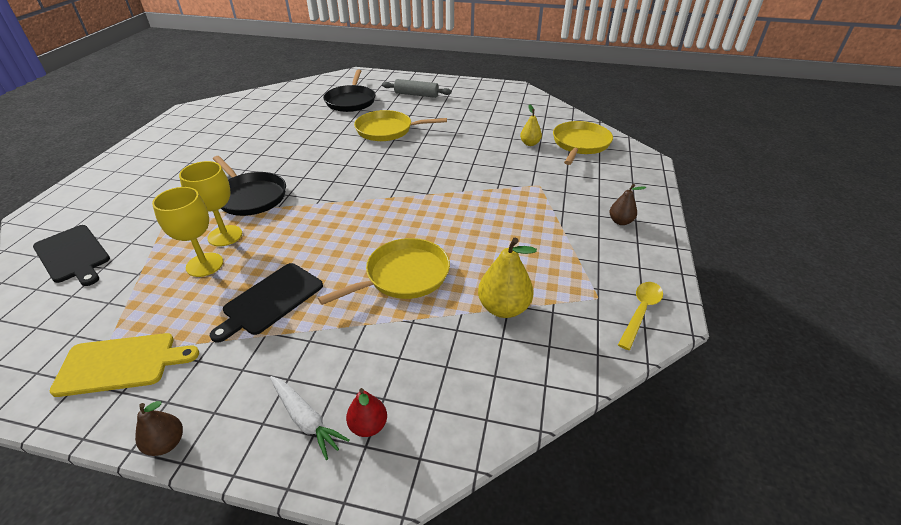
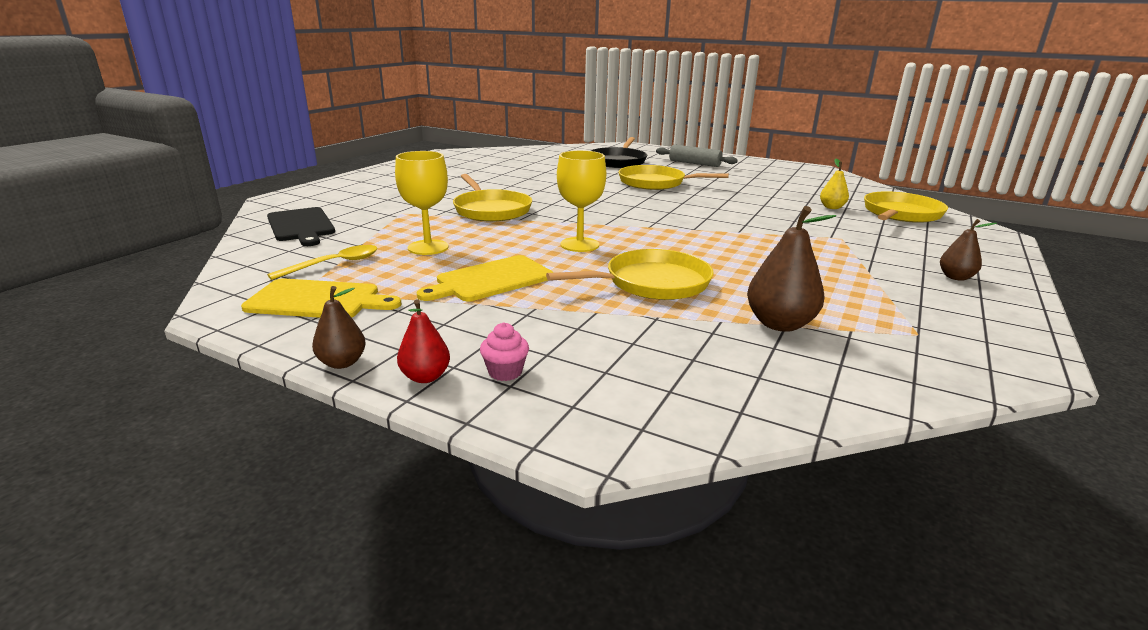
camera: 15 degrees right, 15 degrees down
yellow goblet [179,161,242,247] -> yellow goblet moved to [557,150,606,252]
black cutting board [210,263,323,343] -> yellow cutting board [417,255,554,301]
black pan [213,156,286,216] -> yellow pan [453,174,532,222]
white carrot [270,376,350,460] -> pink cupcake [480,323,529,381]
red pear [346,388,387,437] -> red pear moved to [397,299,450,383]
yellow pear [478,238,537,318] -> brown pear [747,206,836,332]
yellow spoon [618,282,663,350] -> yellow spoon moved to [267,245,377,280]

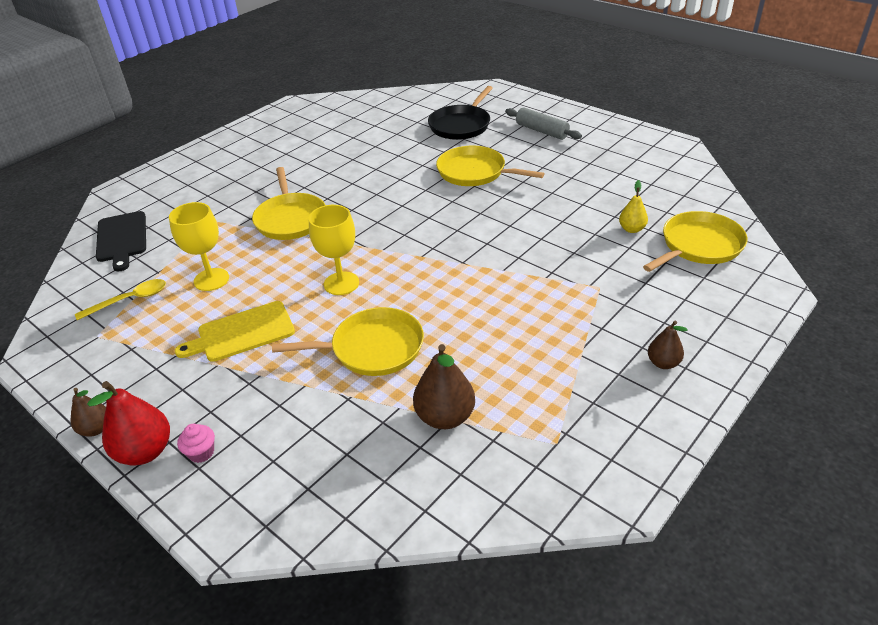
camera: 15 degrees right, 15 degrees up
yellow cutting board [241,279,401,318] -> none
red pear [397,299,450,383] -> red pear [87,381,170,465], size x1.68

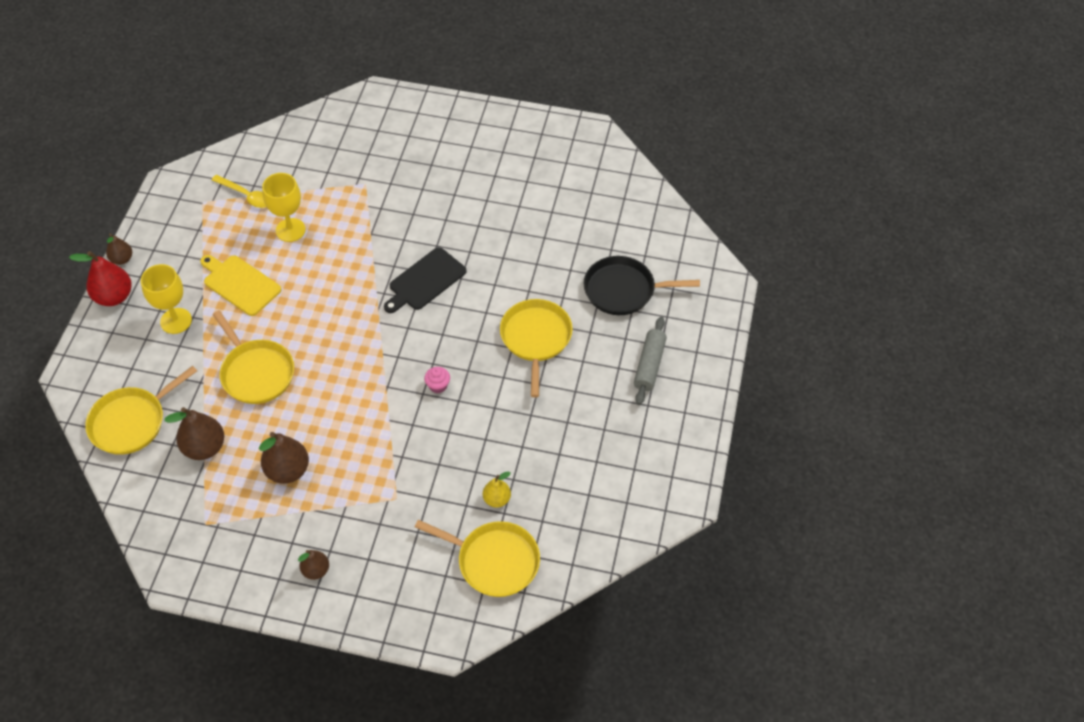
camera: 60 degrees right, 15 degrees up
black cutting board [96,211,146,272] -> black cutting board moved to [384,247,467,313]
pink cupcake [177,424,215,463] -> pink cupcake moved to [424,367,450,393]
yellow pan [252,167,325,240] -> yellow pan moved to [85,366,197,455]
yellow goblet [309,205,359,295] -> yellow goblet moved to [141,264,192,334]
none -> brown pear [259,432,309,484]

